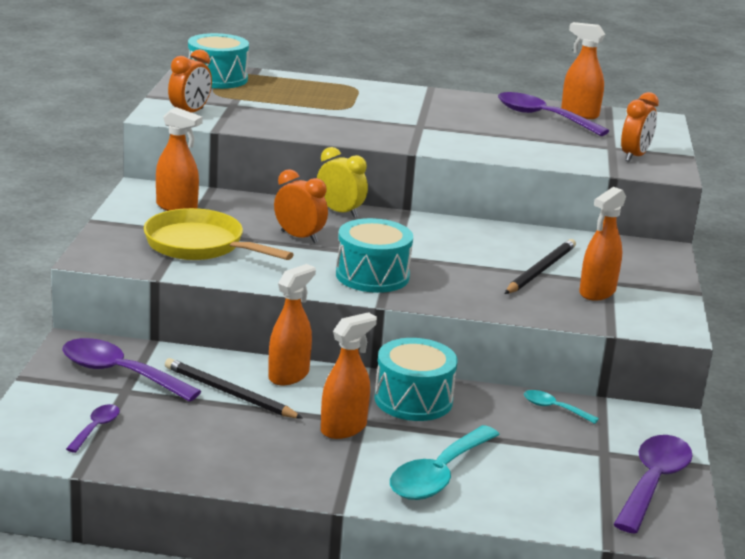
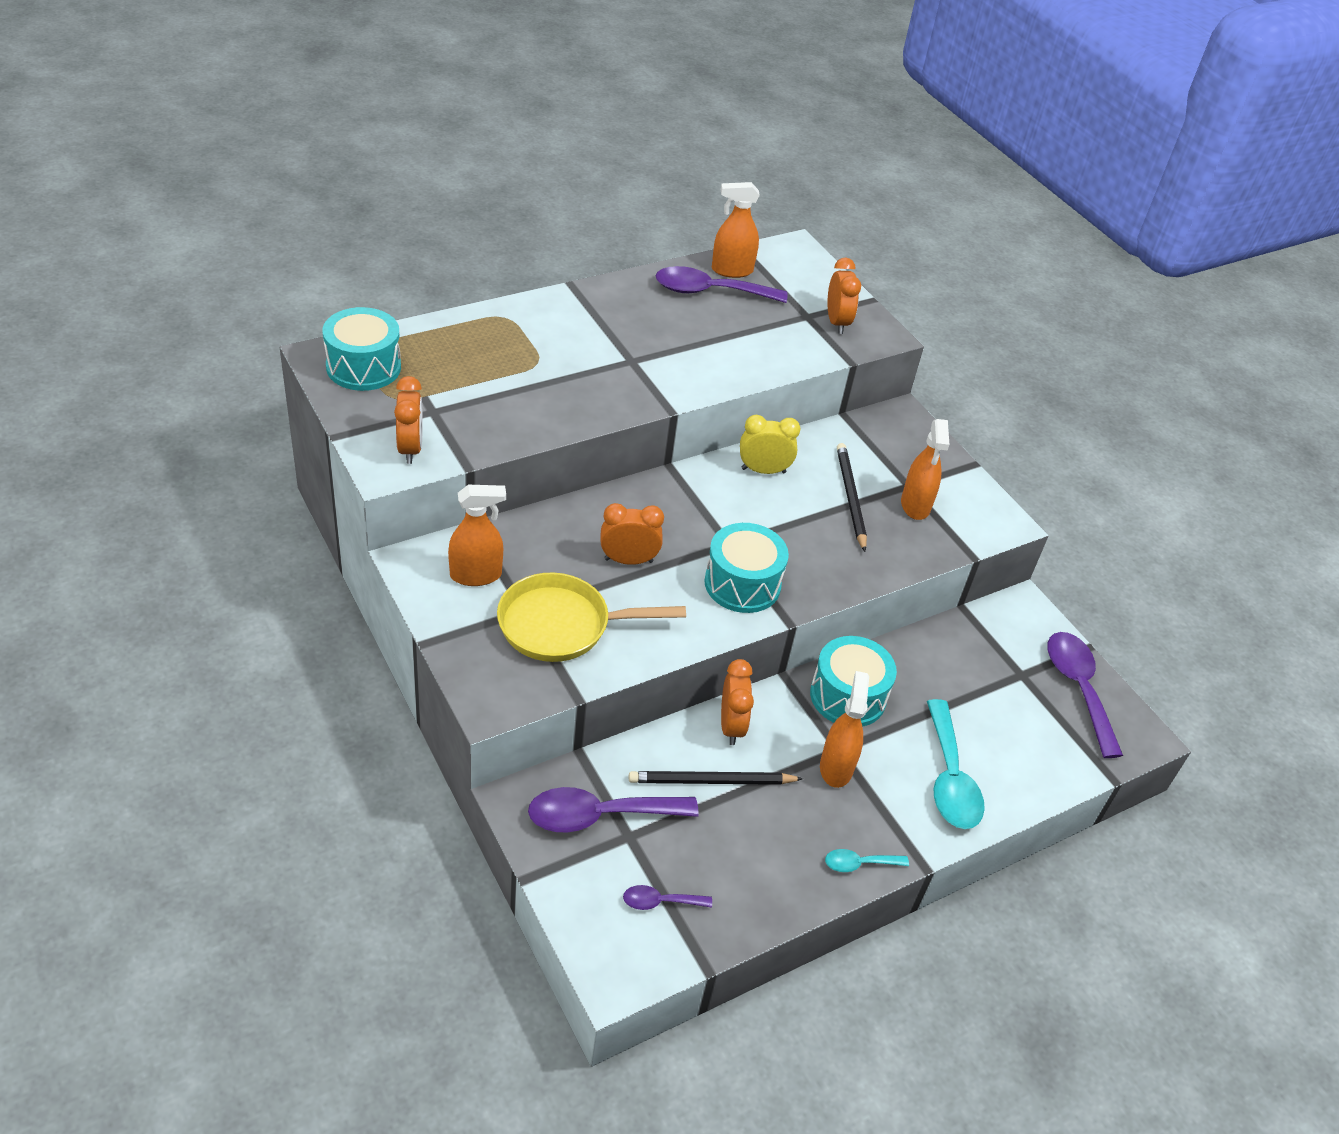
camera: 40 degrees left, 20 degrees up
purple spoon [66,404,120,453] -> purple spoon turned 75 degrees counterclockwise [623,885,712,910]
orange spray bottle [268,264,316,385] -> orange clock [721,659,754,745]
yellow clock [317,147,368,218] -> yellow clock moved to [740,415,801,474]
turquoise spoon [524,390,599,424] -> turquoise spoon moved to [825,849,909,872]

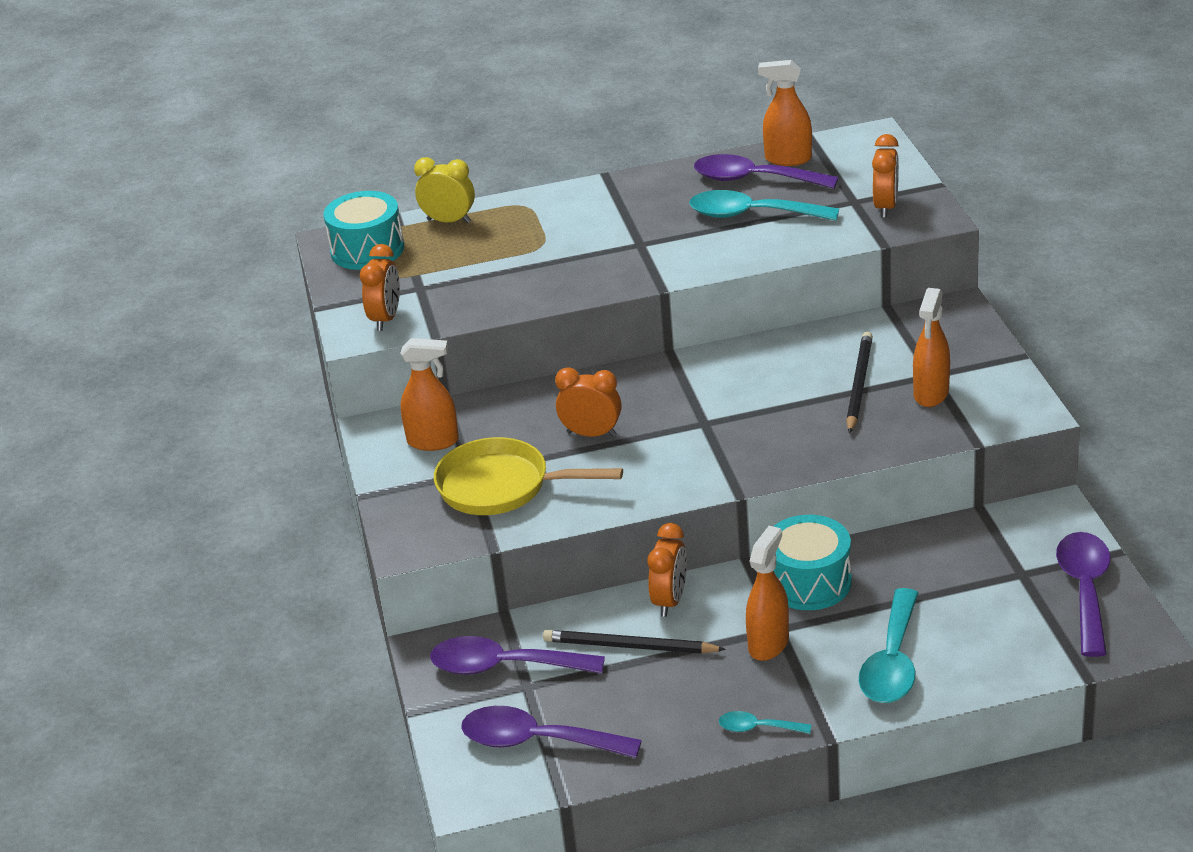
camera: 25 degrees right, 10 degrees down
purple spoon [623,885,712,910] -> purple spoon [461,706,642,758], size x1.99
turquoise drum [704,523,789,613] -> none
yellow clock [740,415,801,474] -> yellow clock moved to [414,157,475,223]
none -> turquoise spoon [690,190,839,221]

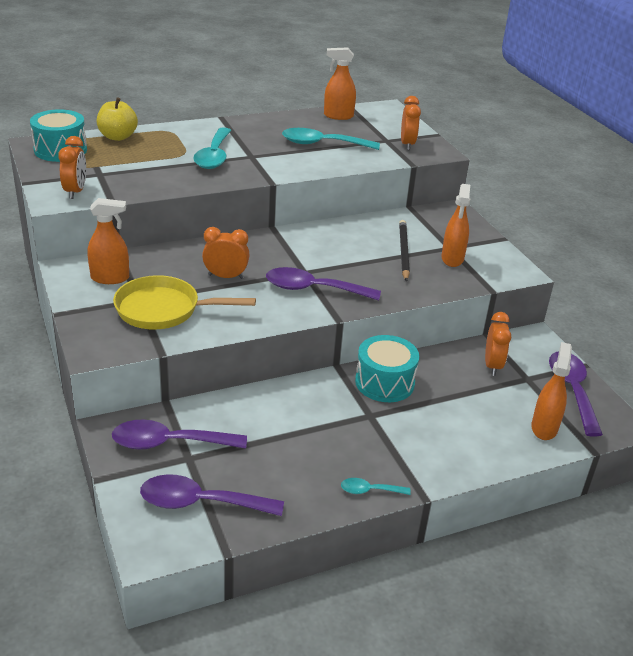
camera: 15 degrees left, 0 degrees up
yellow clock [414,157,475,223] -> yellow apple [97,97,138,141]
black pencil [543,630,726,654] -> none
orange clock [648,523,687,617] -> orange clock moved to [485,312,511,376]
purple spoon [694,154,839,189] -> purple spoon moved to [266,267,381,301]
orange spray bottle [746,526,789,661] -> orange spray bottle moved to [531,342,572,440]
turquoise spoon [859,588,918,703] -> turquoise spoon moved to [193,128,232,169]

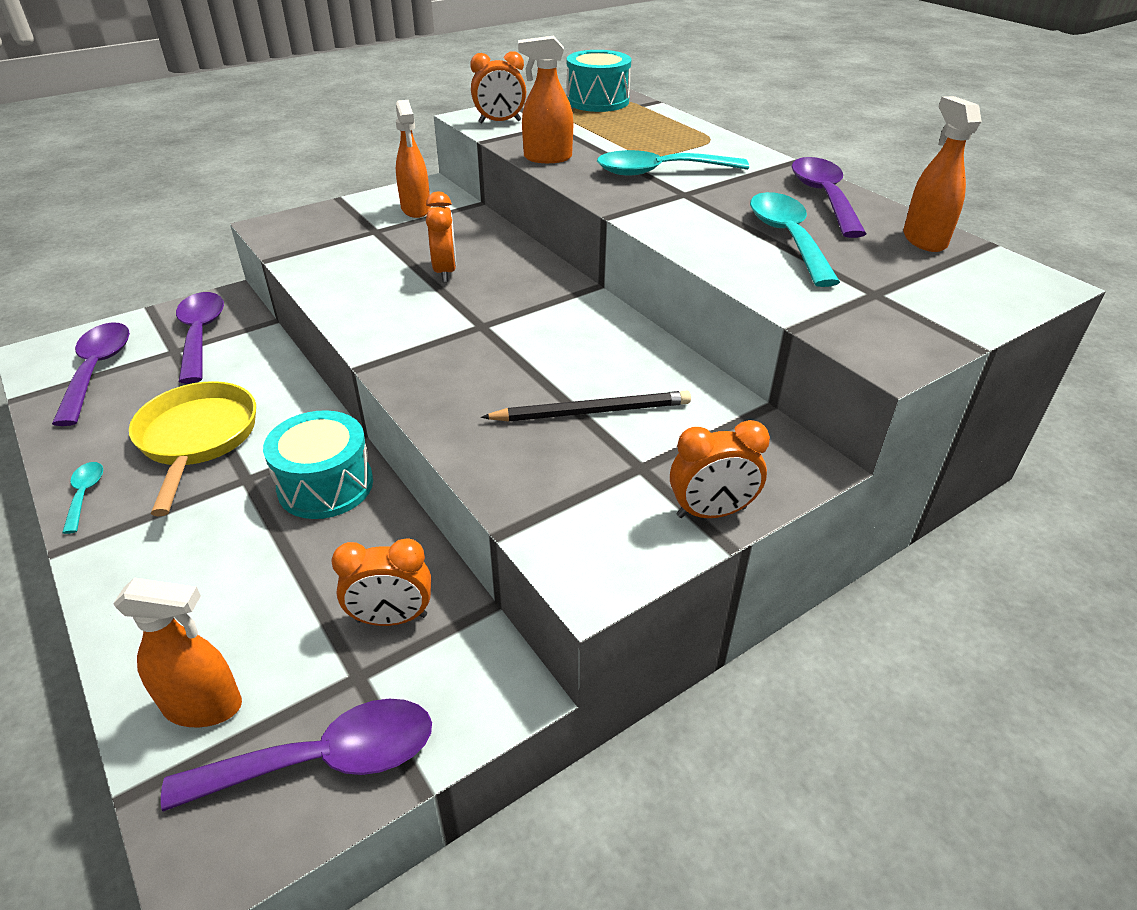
camera: 80 degrees right, 5 degrees up
yellow apple [97,97,138,141] -> none
yellow pan [113,275,256,330] -> yellow pan moved to [129,381,256,517]
purple spoon [266,267,381,301] -> purple spoon moved to [792,157,866,238]
orange clock [401,96,421,150] -> orange clock moved to [670,420,770,518]
orange spray bottle [441,184,470,267] -> orange spray bottle moved to [518,36,573,163]

